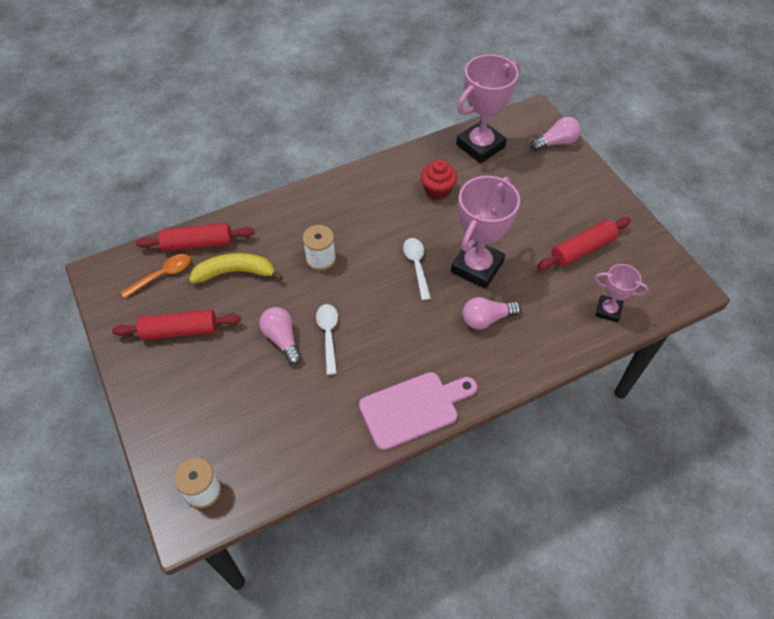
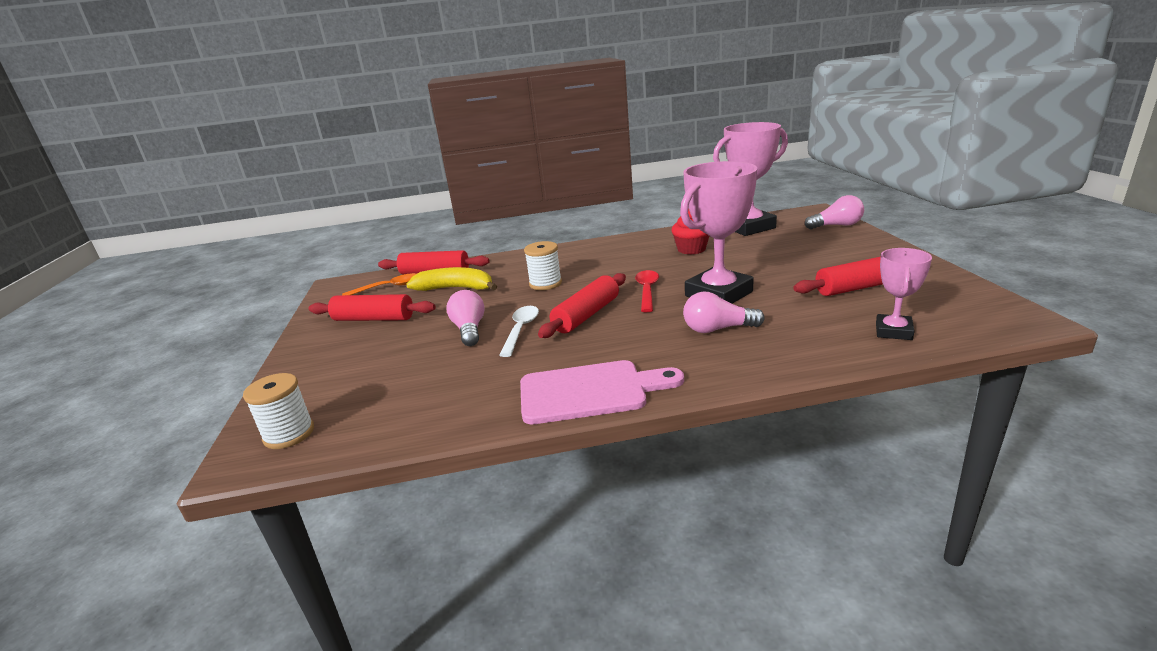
camera: 20 degrees right, 30 degrees down
white spoon [403,238,431,300] -> red spoon [635,270,659,312]
pink trophy [594,264,649,323] -> pink trophy turned 75 degrees clockwise [876,248,932,340]
none -> red rolling pin [538,273,626,338]

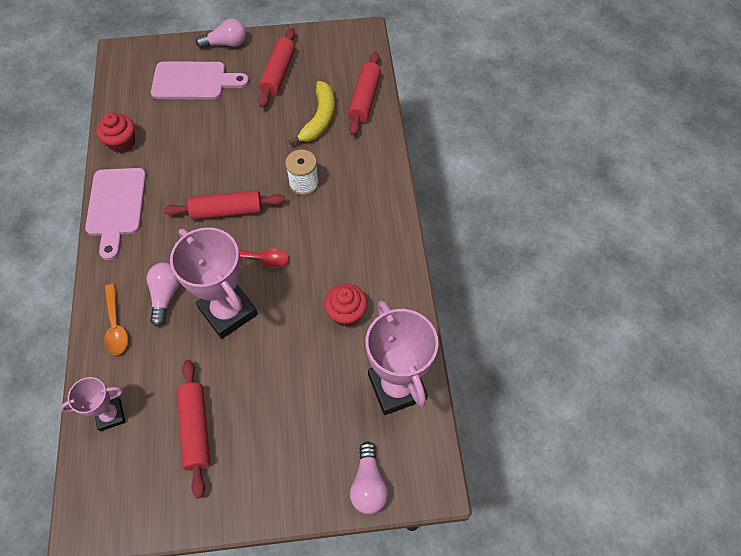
camera: 90 degrees right, 35 degrees up
white spool [243,373,314,449] -> none
orange spoon [342,273,417,295] -> orange spoon moved to [104,284,128,355]
pink light bulb [446,290,485,346] -> pink light bulb moved to [196,18,246,49]
white spoon [499,306,539,357] -> none
red rolling pin [538,273,626,338] -> red rolling pin turned 45 degrees counterclockwise [164,190,285,220]
pink trophy [876,248,932,340] -> pink trophy turned 45 degrees counterclockwise [60,377,125,431]
none -> red cupcake [96,113,135,153]
none -> pink cutting board [151,61,249,100]

